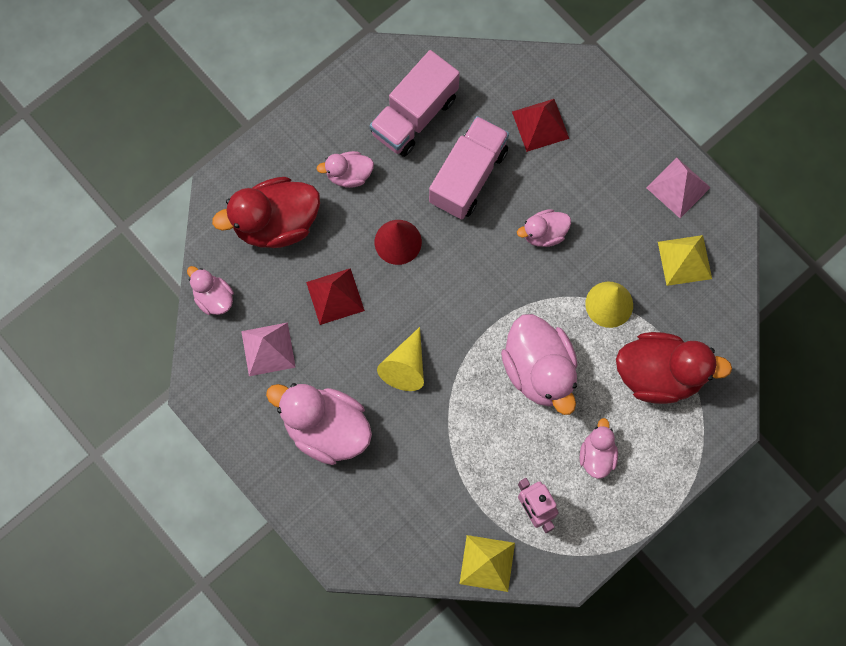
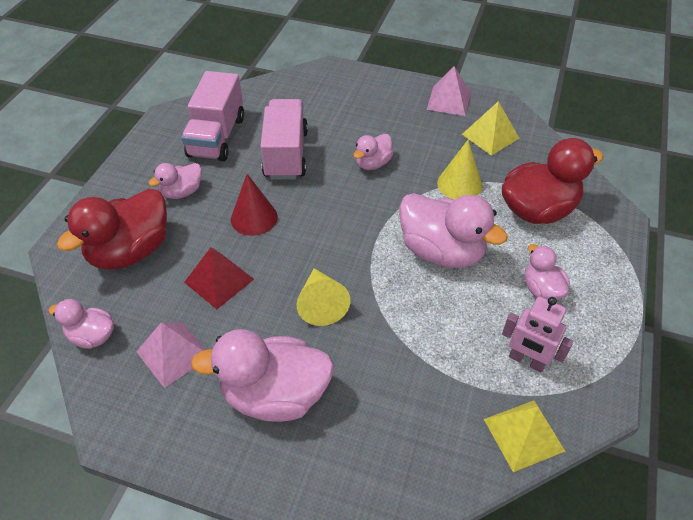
camera: 30 degrees left, 25 degrees down
red pyramid [512,99,569,152] -> none

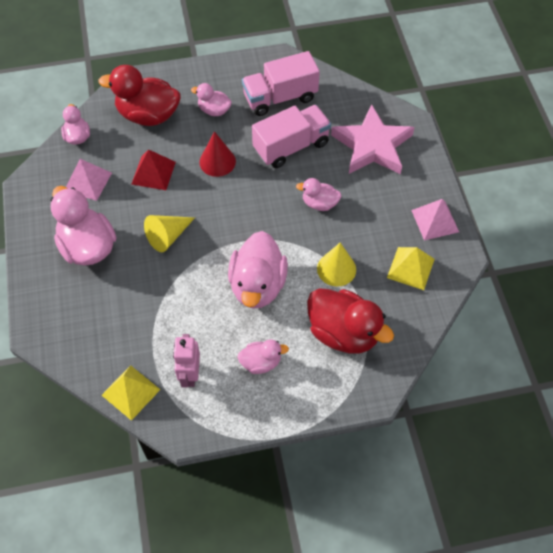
camera: 60 degrees right, 10 degrees up
pink duck [525,244,570,300] -> pink duck turned 45 degrees clockwise [237,340,289,374]
none -> pink star [331,104,415,174]

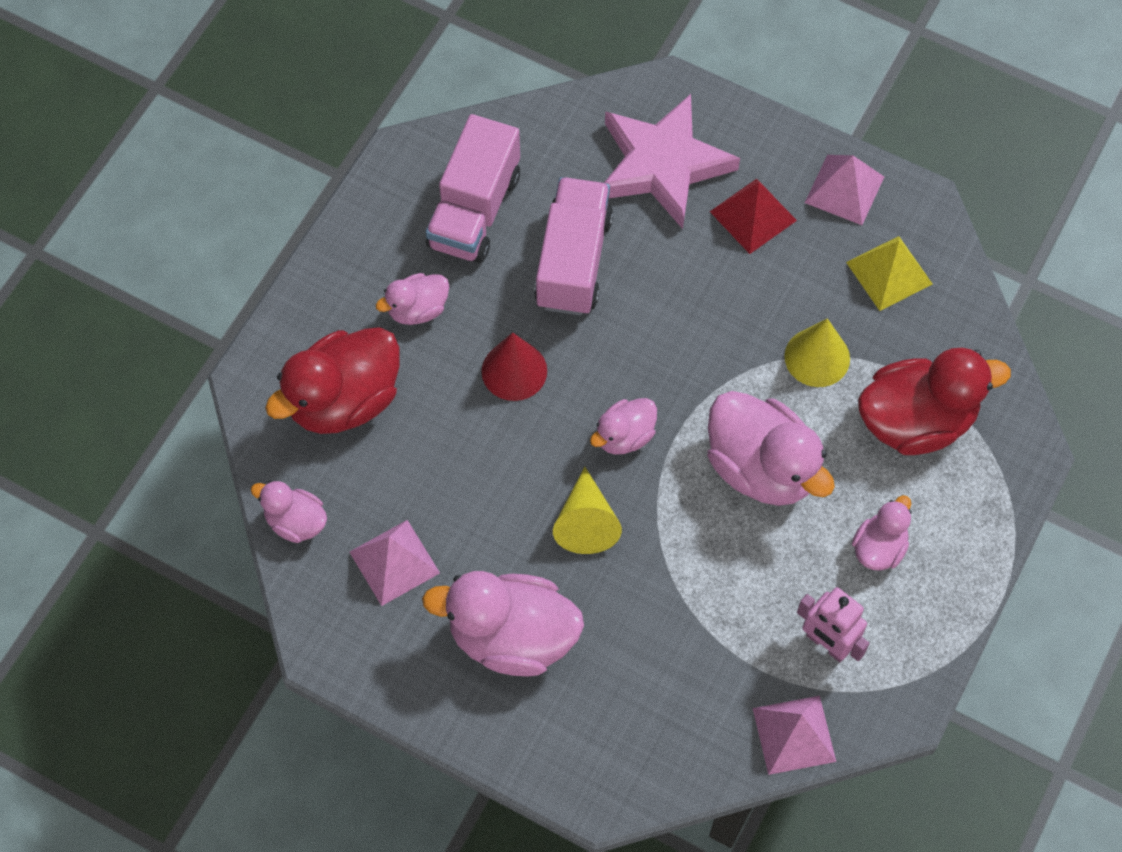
camera: 50 degrees left, 5 degrees up
yellow pyramid [101,365,161,421] -> pink pyramid [753,696,836,775]
red pyramid [132,149,176,190] -> red pyramid moved to [710,179,797,254]
pink duck [296,178,341,211] -> pink duck moved to [590,398,657,455]

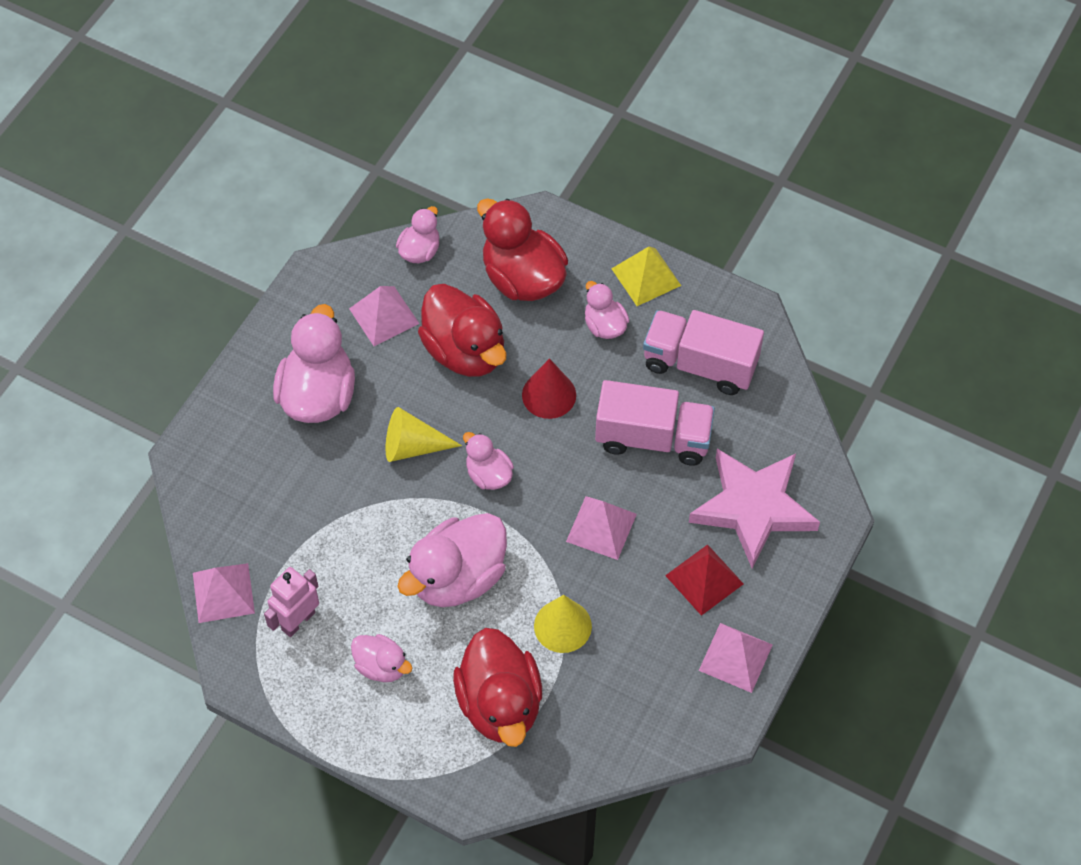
camera: 90 degrees right, 5 degrees down
yellow pyramid [846,236,932,311] -> yellow pyramid moved to [611,247,681,306]
none -> red duck [418,284,507,377]
none -> pink pyramid [566,496,637,560]

